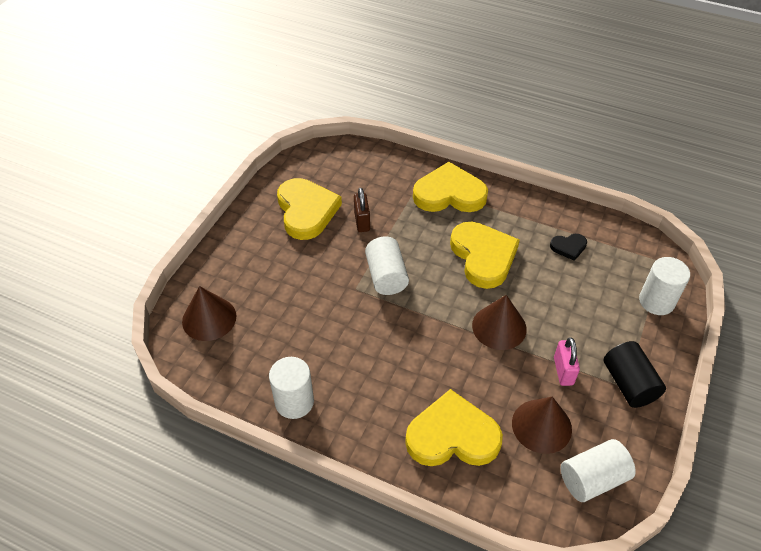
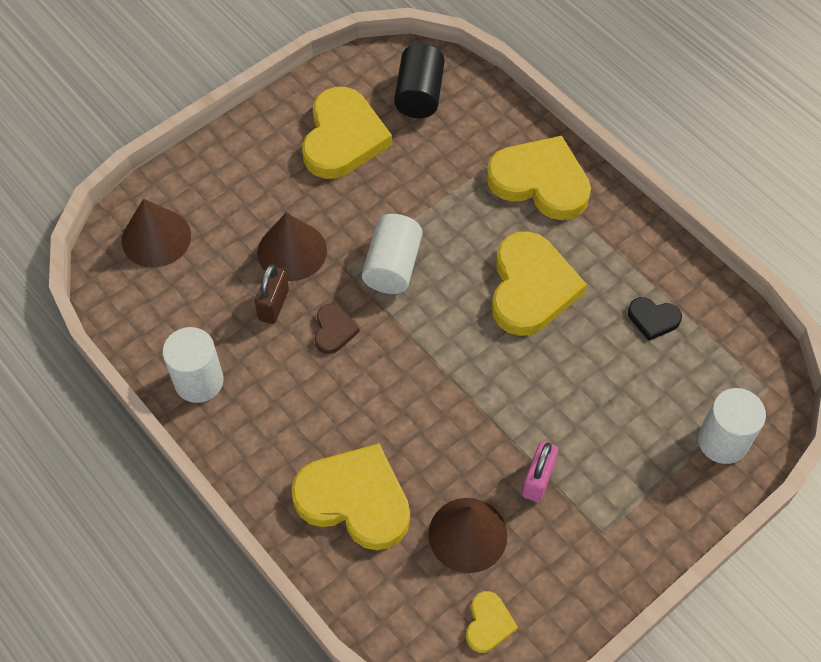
camera: 25 degrees right, 10 degrees up
brown padlock [354,188,370,232] -> brown padlock moved to [255,264,289,324]
brown cone [472,295,527,350] -> brown cone moved to [257,212,327,281]
white cylinder [561,439,636,502] -> yellow heart [466,591,518,653]
black cylinder [604,341,666,408] -> black cylinder moved to [394,43,445,118]
none -> brown heart [314,304,360,354]

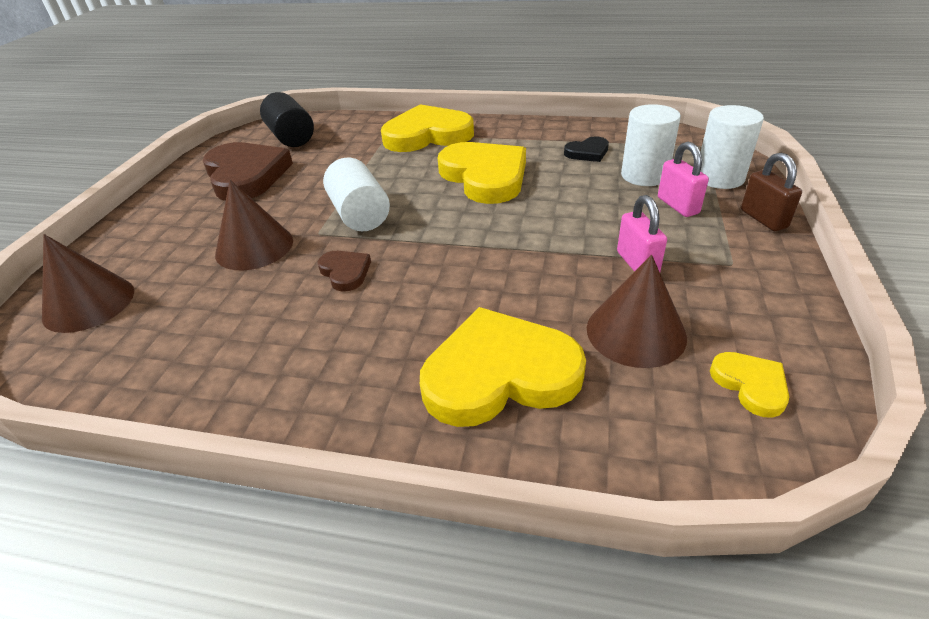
camera: 35 degrees left, 20 degrees down
white cylinder [163,327,224,403] -> white cylinder moved to [621,104,681,186]
brown padlock [255,264,289,324] -> brown padlock moved to [741,153,802,231]
yellow heart [302,87,392,179] -> brown heart [203,142,293,201]
none -> pink padlock [658,142,709,217]

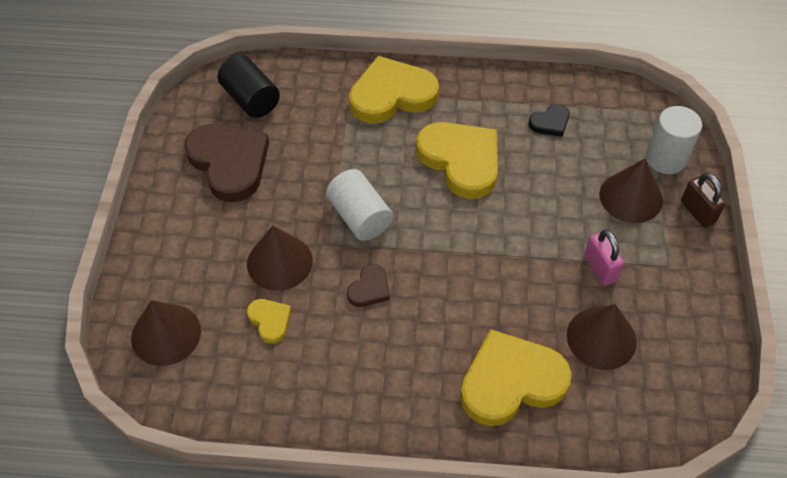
camera: 10 degrees left, 15 degrees up
brown heart [317,251,371,292] -> brown heart turned 75 degrees clockwise [347,264,390,307]
white cylinder [621,104,681,186] -> none
pink padlock [658,142,709,217] -> brown cone [599,159,663,223]
yellow heart [710,352,789,418] -> yellow heart moved to [247,299,291,344]

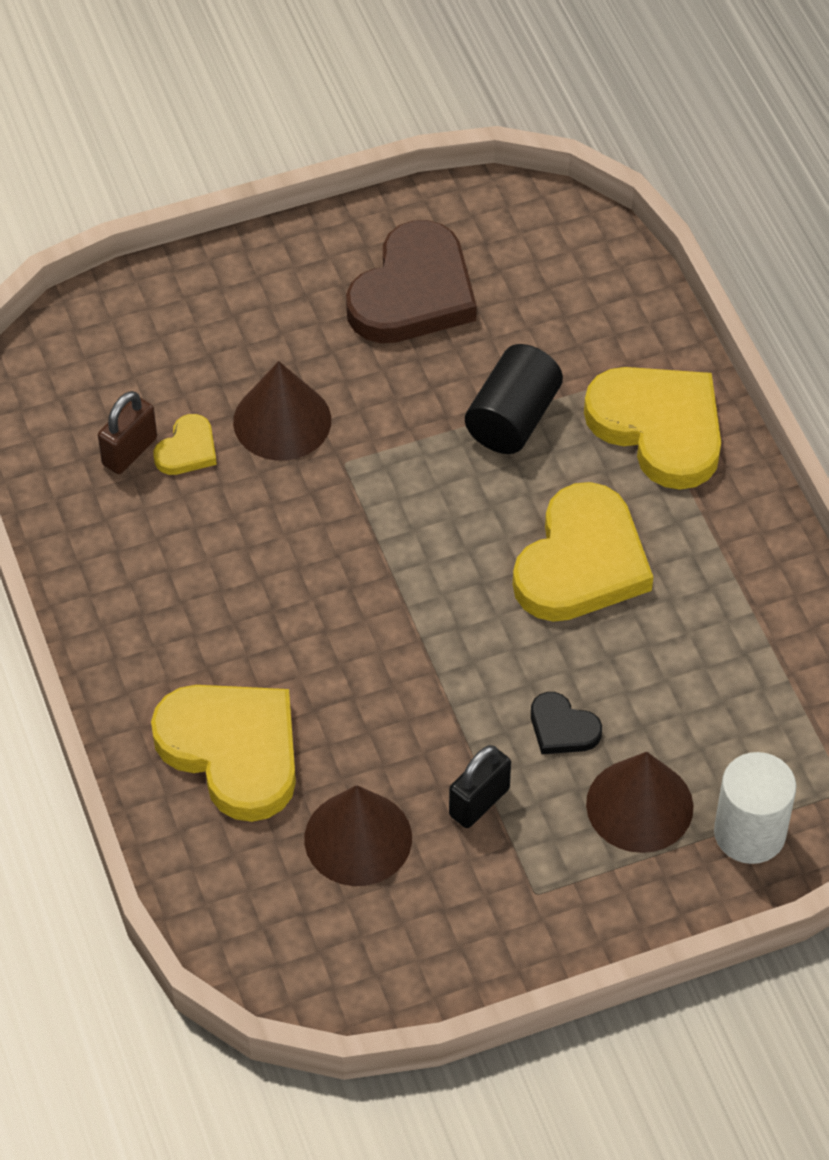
camera: 65 degrees right, 0 degrees up
brown cone [131,300,201,366] -> none
black cylinder [218,55,280,118] -> black cylinder moved to [465,344,563,454]
white cylinder [326,169,393,241] -> none
brown heart [347,264,390,307] -> none
black heart [529,104,569,137] -> black heart moved to [531,692,602,754]
pink padlock [584,230,624,286] -> black padlock [449,745,511,828]
brown padlock [681,173,726,228] -> brown padlock moved to [98,391,157,474]

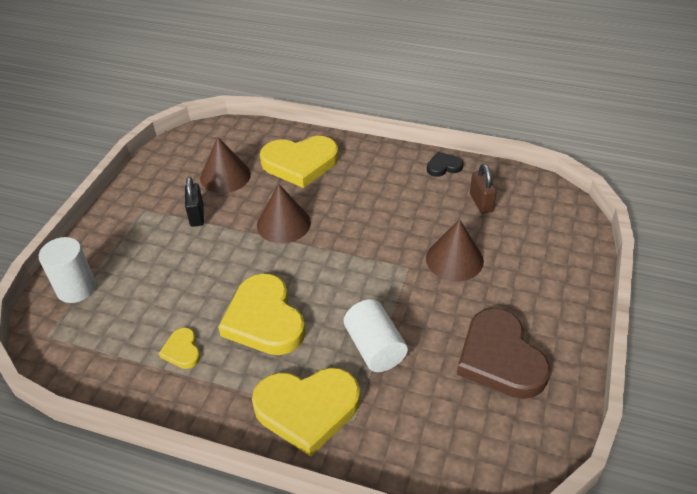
camera: 130 degrees right, 10 degrees down
yellow heart [154,414,217,475] -> yellow heart moved to [159,328,200,369]
black cylinder [465,344,563,454] -> white cylinder [344,299,408,372]
black heart [531,692,602,754] -> black heart moved to [427,152,463,177]
brown cone [586,752,693,853] -> brown cone moved to [257,184,311,243]

